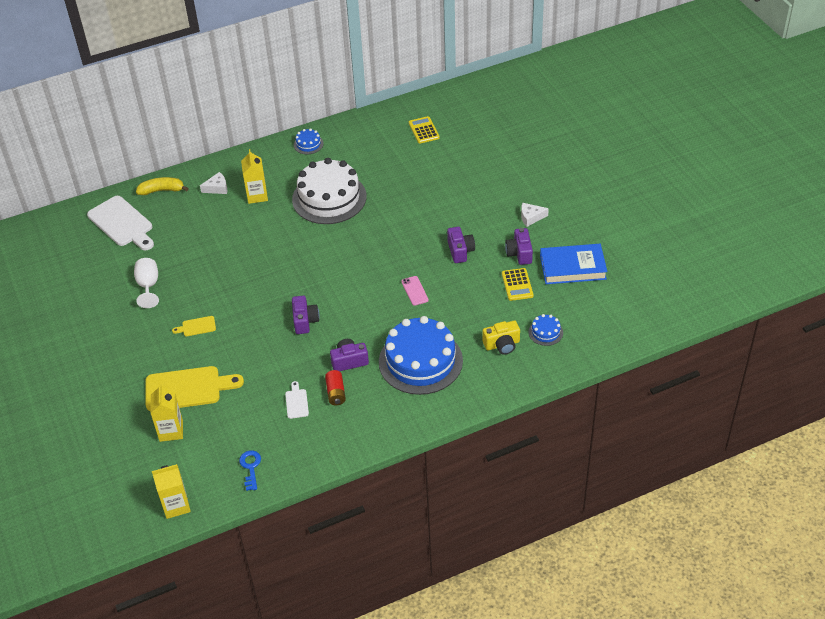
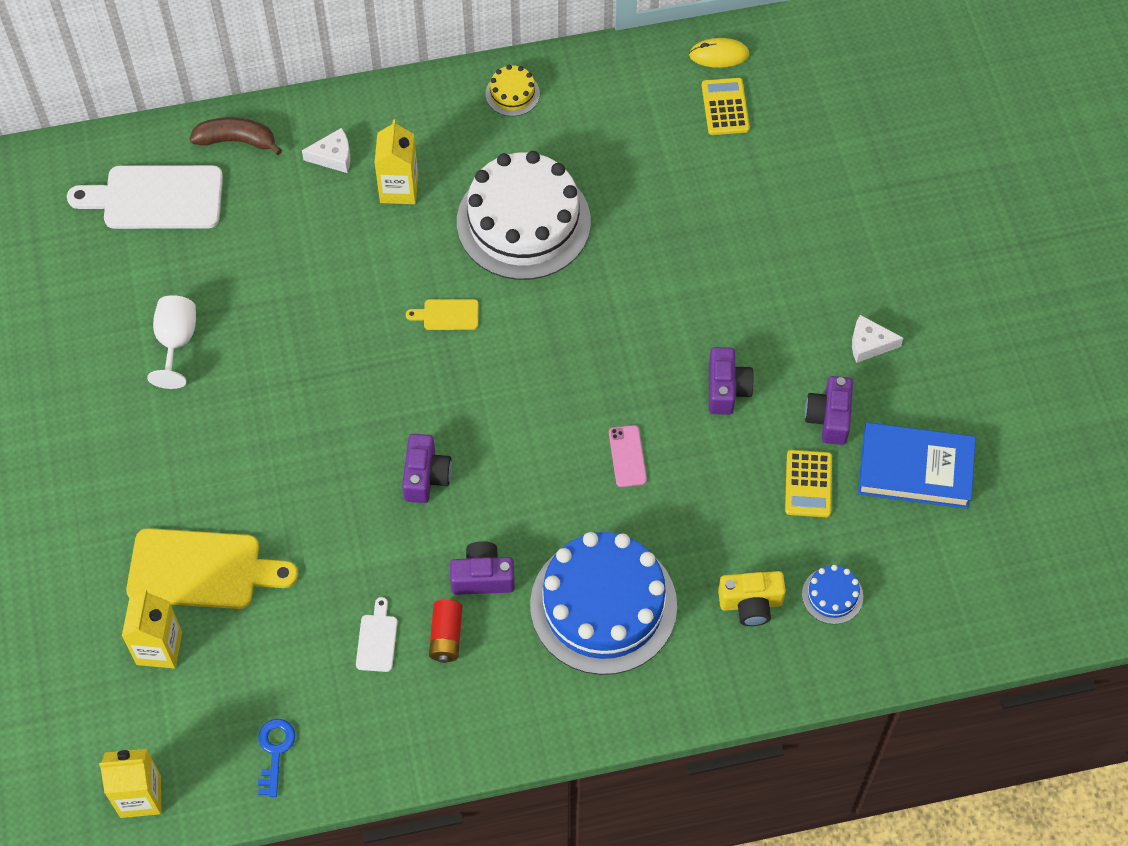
camera: 10 degrees right, 15 degrees up
white cutting board [87,196,154,250] -> white cutting board turned 120 degrees clockwise [67,165,223,229]
yellow banana [136,177,189,195] -> brown banana [190,117,282,155]
yellow cutting board [172,316,216,336] -> yellow cutting board moved to [406,299,478,330]
blue cake [294,128,323,154] -> yellow cake [486,65,540,116]
none -> yellow mouse [689,38,749,68]

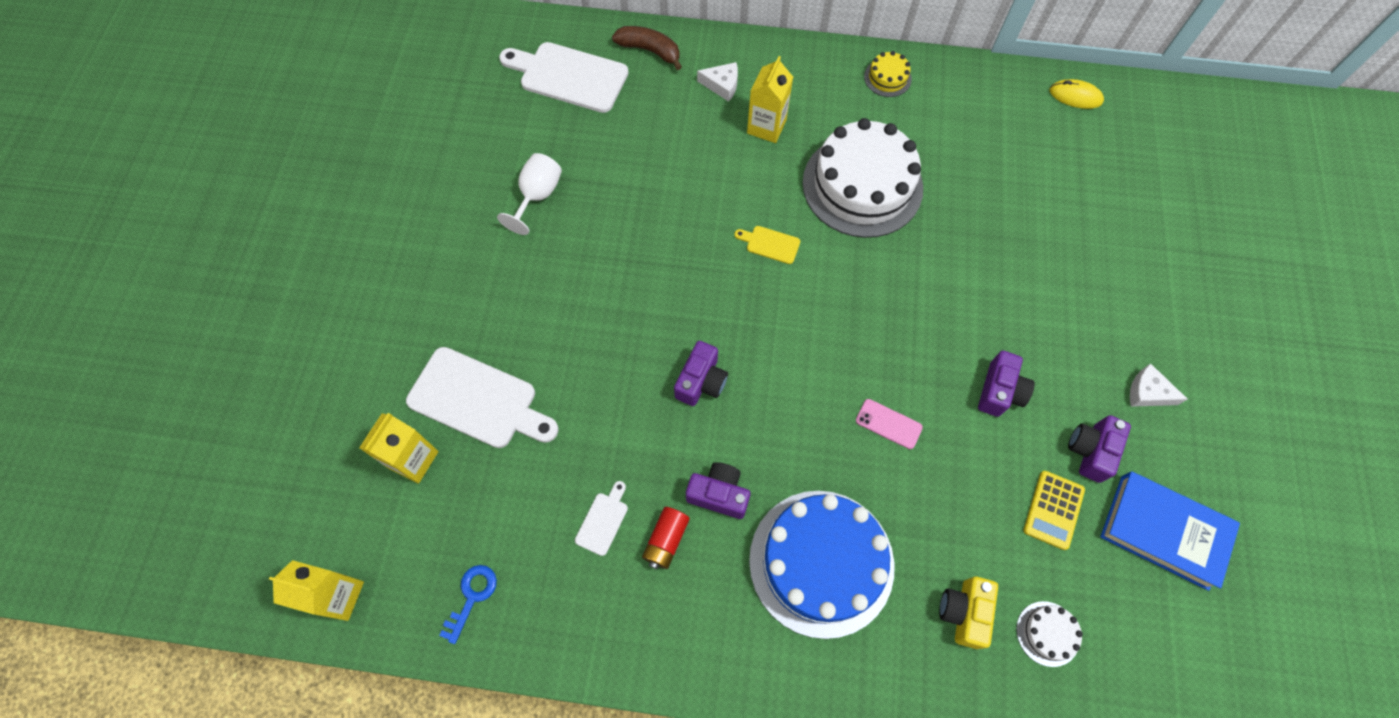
camera: 20 degrees right, 5 degrees up
yellow cutting board [126,528,298,609] -> white cutting board [406,347,559,448]
pink phone [609,425,647,487] -> pink phone turned 75 degrees counterclockwise [856,399,923,449]
yellow calculator [702,78,750,135] -> none
yellow camera [718,571,786,626] -> yellow camera turned 90 degrees clockwise [939,576,998,649]
blue cake [802,565,863,624] -> white cake [1016,601,1083,667]

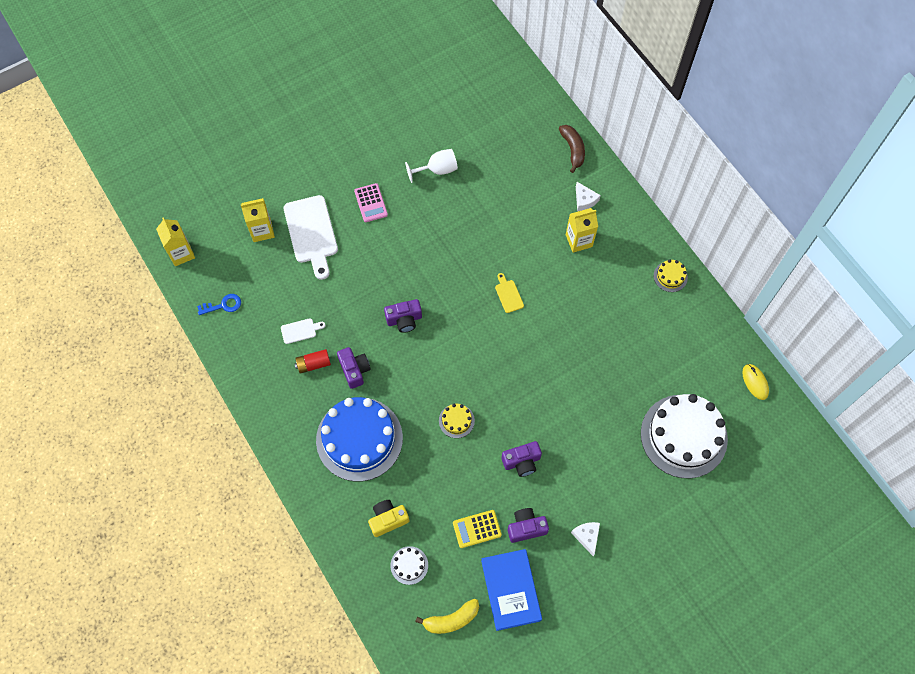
camera: 50 degrees right, 0 degrees up
white cutting board [499,42,629,113] -> none
white cake [803,118,923,238] -> white cake moved to [641,394,728,479]
pink phone [856,399,923,449] -> yellow cake [439,404,475,438]
none -> pink calculator [354,183,388,222]
none -> yellow banana [415,599,479,634]

